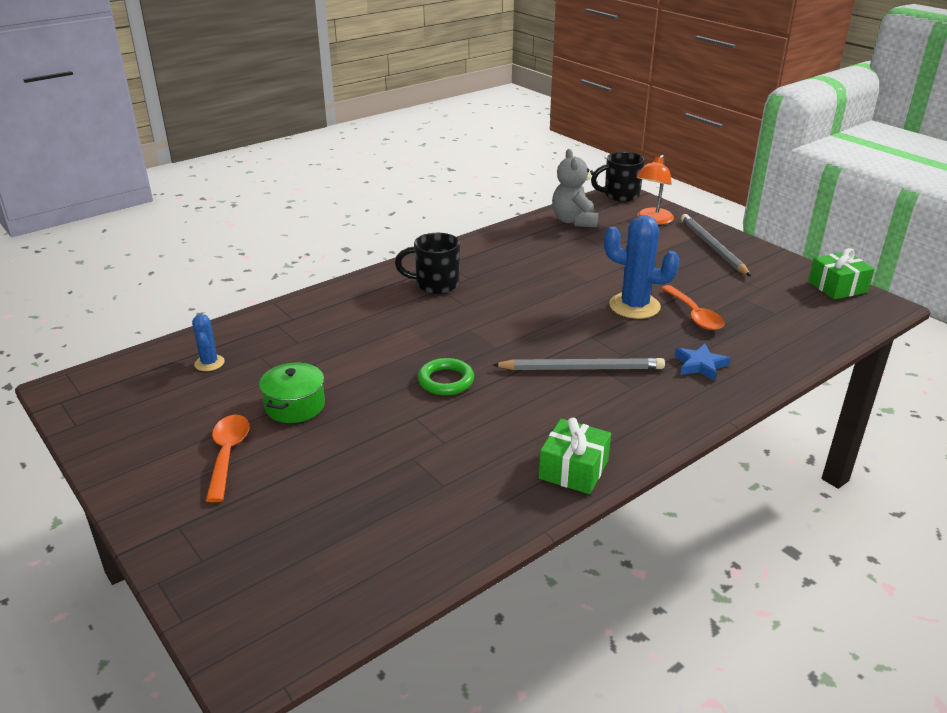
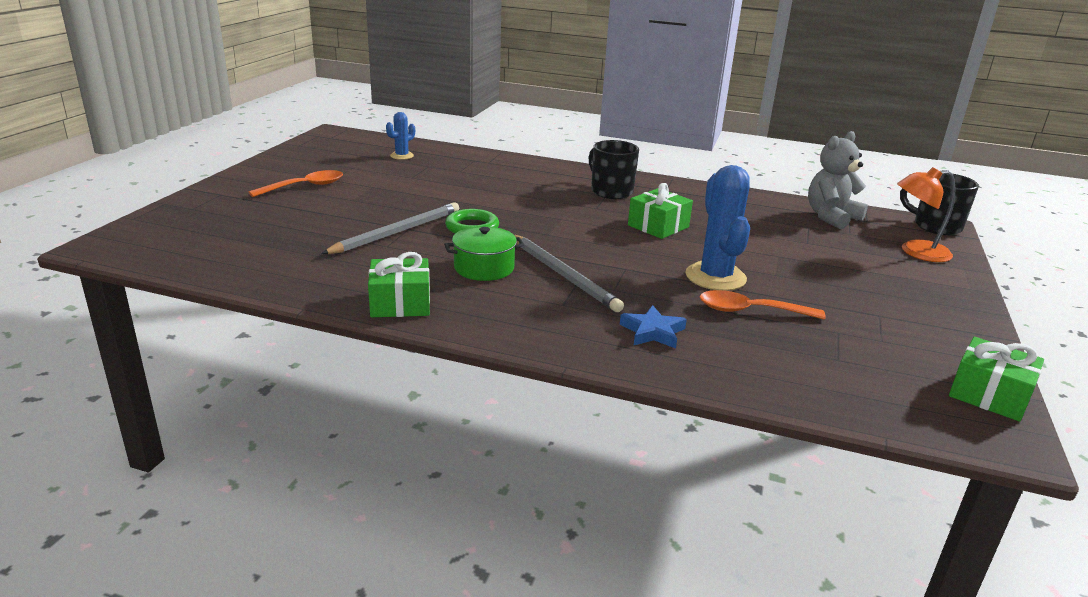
camera: 55 degrees right, 5 degrees down
green pot [259,363,325,423] -> green pot moved to [444,226,524,281]
orange spoon [661,285,725,330] -> orange spoon turned 60 degrees clockwise [700,290,826,320]
grey pencil [681,214,751,276] -> grey pencil moved to [321,202,459,254]
none -> green gift [628,183,693,239]

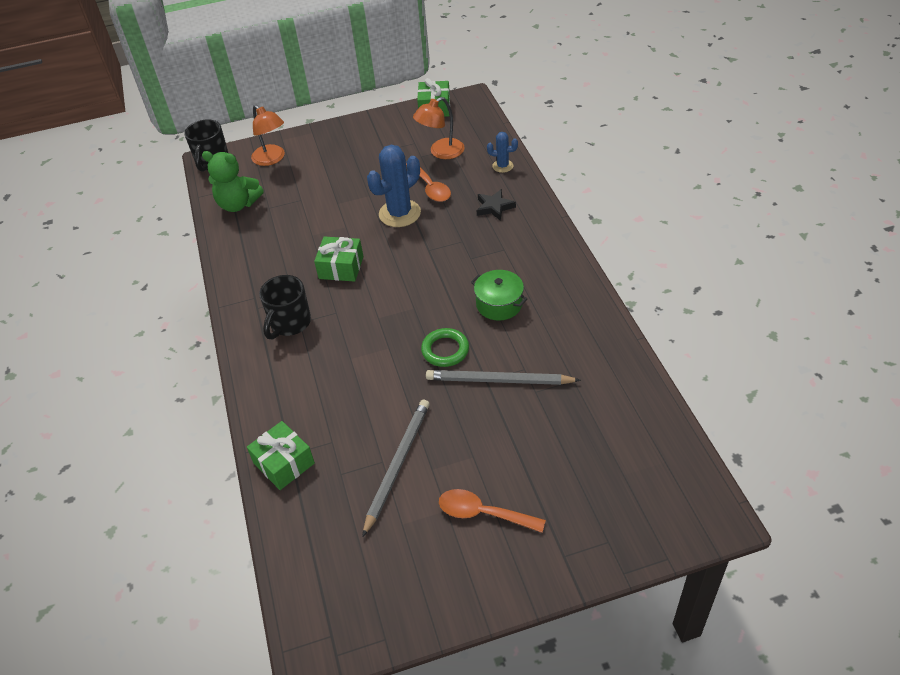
camera: 120 degrees left, 20 degrees up
green gift [368,252,430,317] -> green gift moved to [247,421,315,490]
blue cactus [386,112,415,160] -> blue cactus moved to [487,132,518,173]
grey pencil [515,235,624,312] -> grey pencil moved to [362,400,430,537]
blue star [620,305,687,349] -> black star [476,189,516,221]
grey teddy bear [808,131,868,229] -> green teddy bear [202,151,264,212]
none -> orange lamp [413,97,464,159]

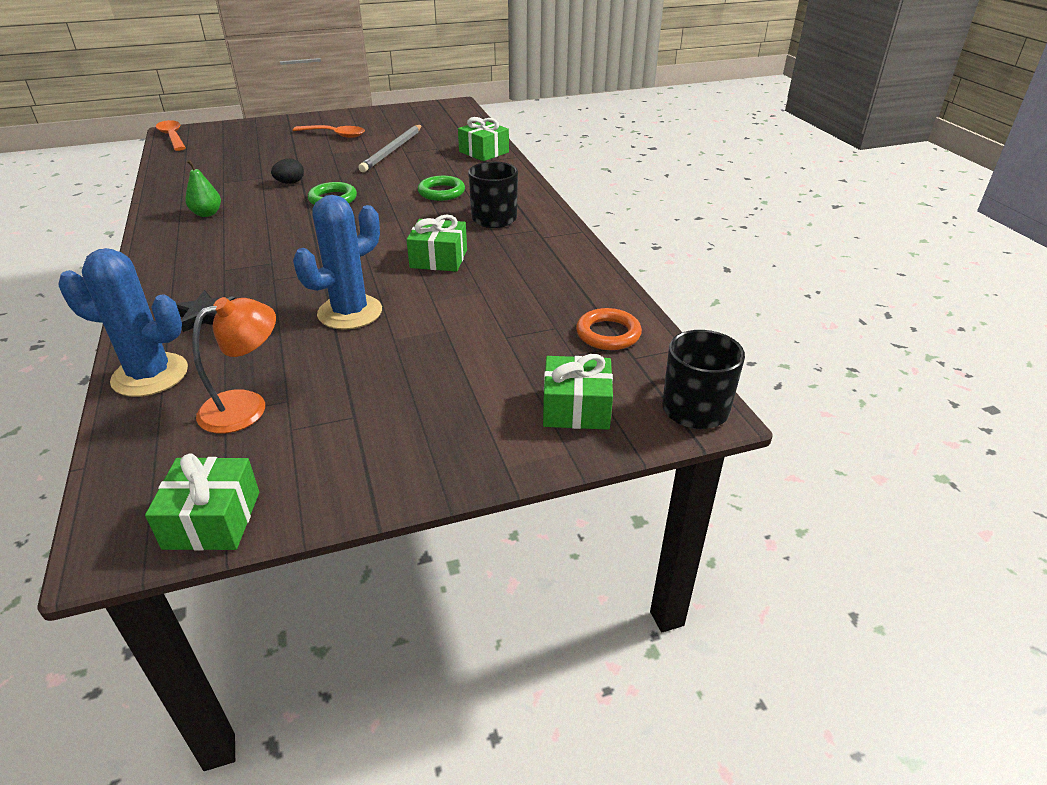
camera: 175 degrees right, 10 degrees down
green teddy bear [202,151,264,212] -> orange ring [576,308,642,350]
orange lamp [251,105,285,166] -> green gift [543,354,613,430]
orange spoon [406,163,451,202] -> orange spoon moved to [156,120,186,151]
grey pencil [426,370,581,385] -> black egg [271,158,304,184]
green pot [471,270,528,321] -> none
blue cactus [487,132,518,173] -> blue cactus [58,248,188,397], size x1.92
none -> green pear [185,160,221,217]
none -> green ring [418,176,465,201]

